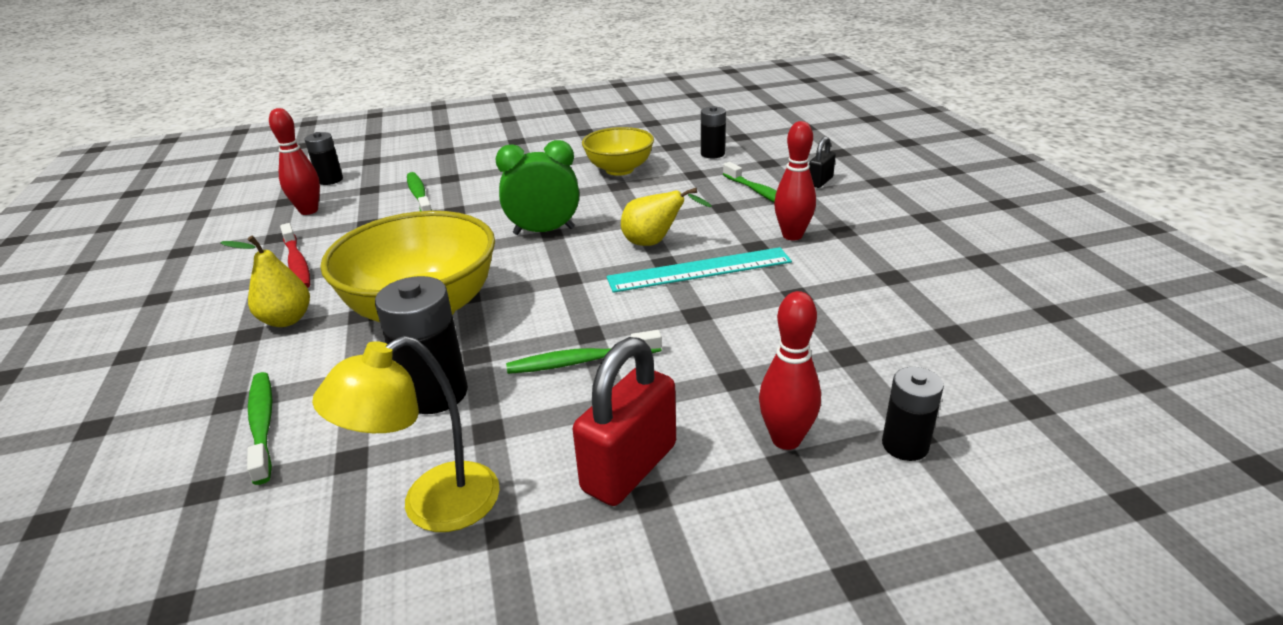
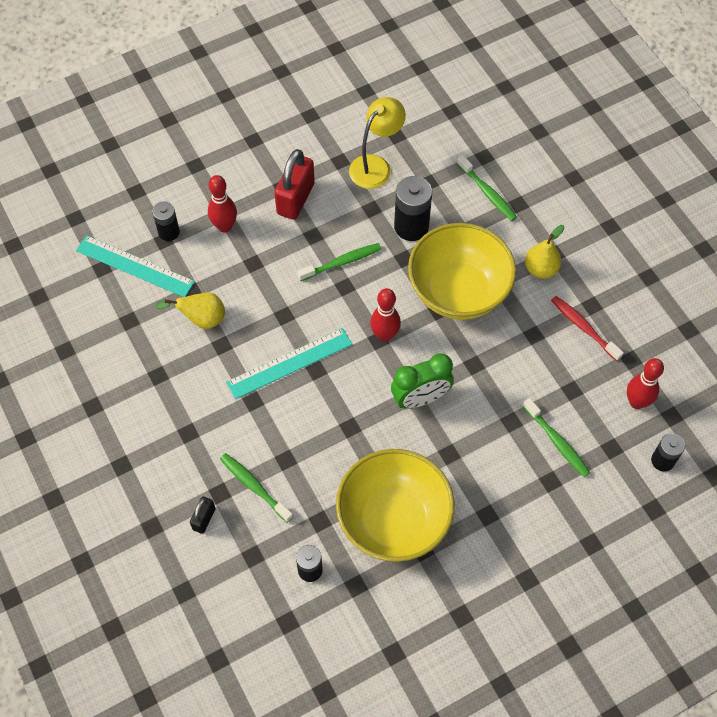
camera: 165 degrees right, 30 degrees up
yellow bowl [582,127,654,176] -> yellow bowl [336,449,455,562], size x1.67
yellow pear [621,188,712,246] -> yellow pear moved to [155,292,225,329]
red bowling pin [774,121,816,241] -> red bowling pin moved to [370,288,401,342]
none -> turquoise ruler [76,235,195,297]

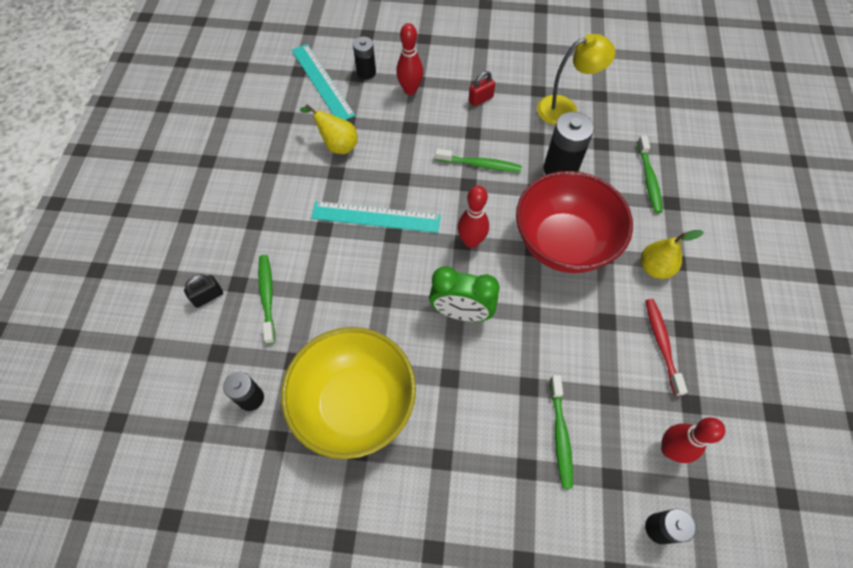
camera: 35 degrees right, 0 degrees up
red padlock [274,149,315,220] -> red padlock [469,71,495,106], size x0.52
yellow bowl [408,223,516,320] -> red bowl [516,171,633,273]

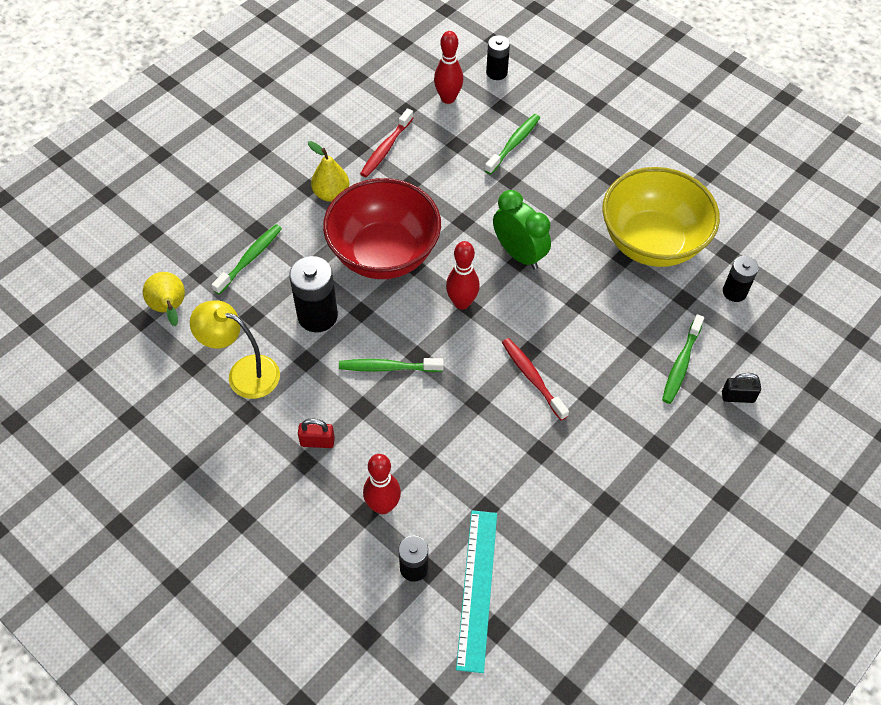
camera: 145 degrees left, 5 degrees down
yellow pear [300,104,358,154] -> yellow pear moved to [143,272,185,326]
turquoise ruler [311,201,441,233] -> red toothbrush [502,338,569,420]
green toothbrush [435,149,522,172] -> green toothbrush turned 45 degrees counterclockwise [339,358,444,372]

